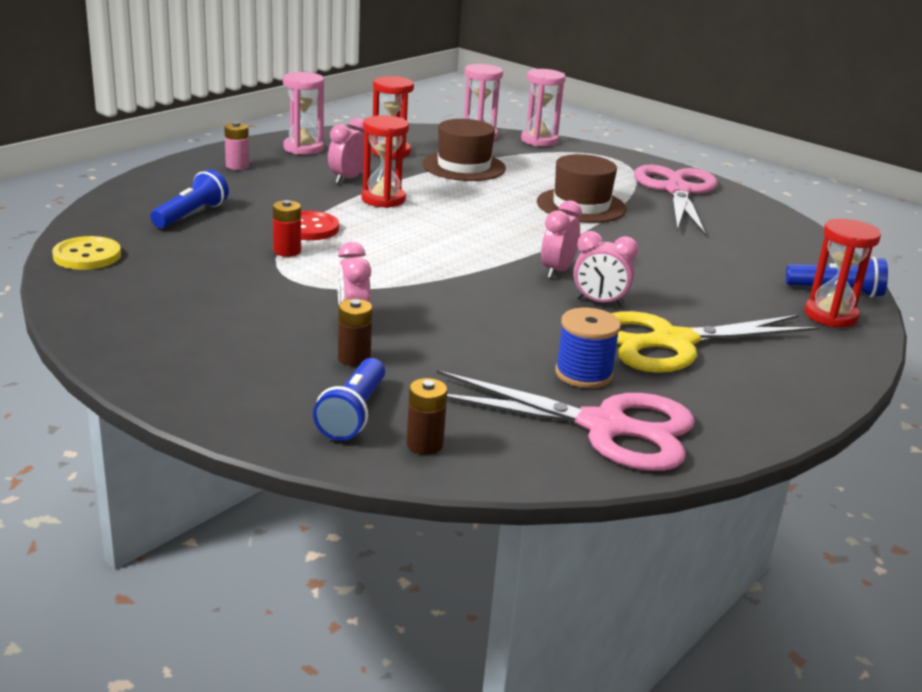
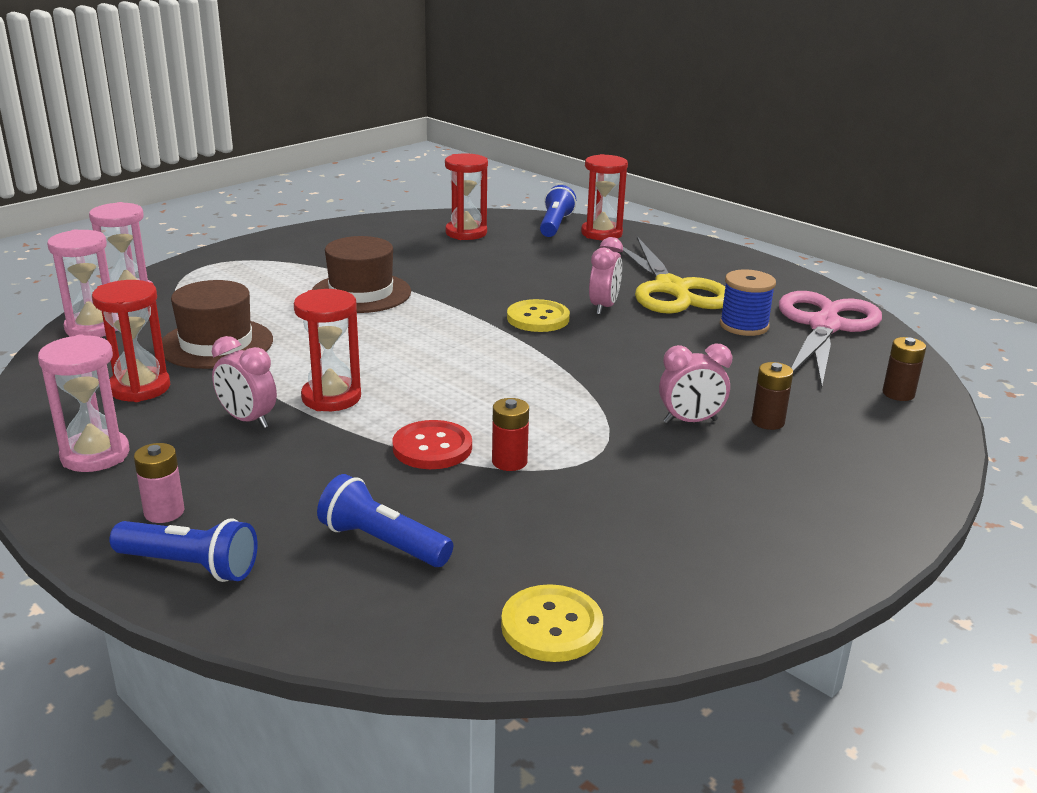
camera: 85 degrees left, 0 degrees up
blue flashlight [313,358,385,441] -> blue flashlight moved to [110,519,257,582]
pink clock [541,200,582,279] -> yellow button [507,299,570,332]
pink scissors [634,165,717,236] -> none
none -> red hourglass [445,153,488,240]

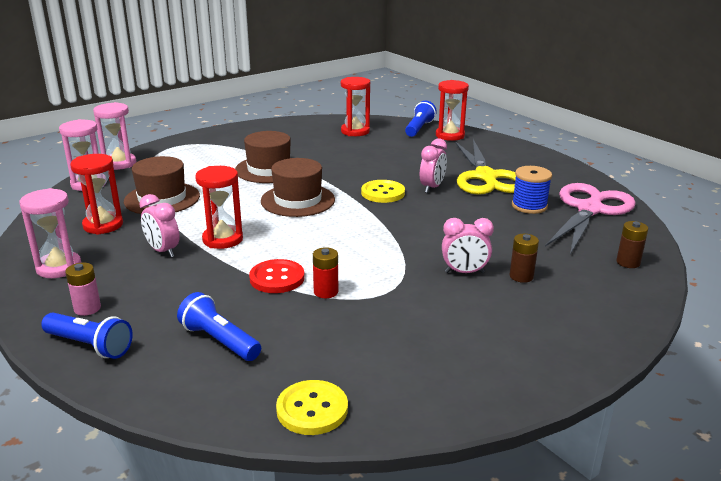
camera: 10 degrees right, 0 degrees up
none -> brown hat [261,158,335,217]

